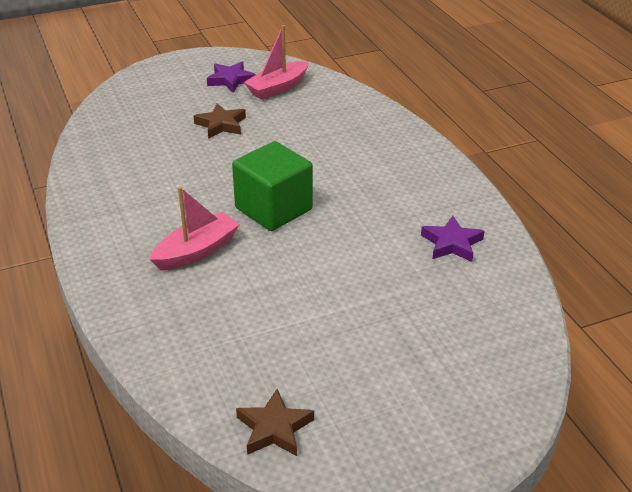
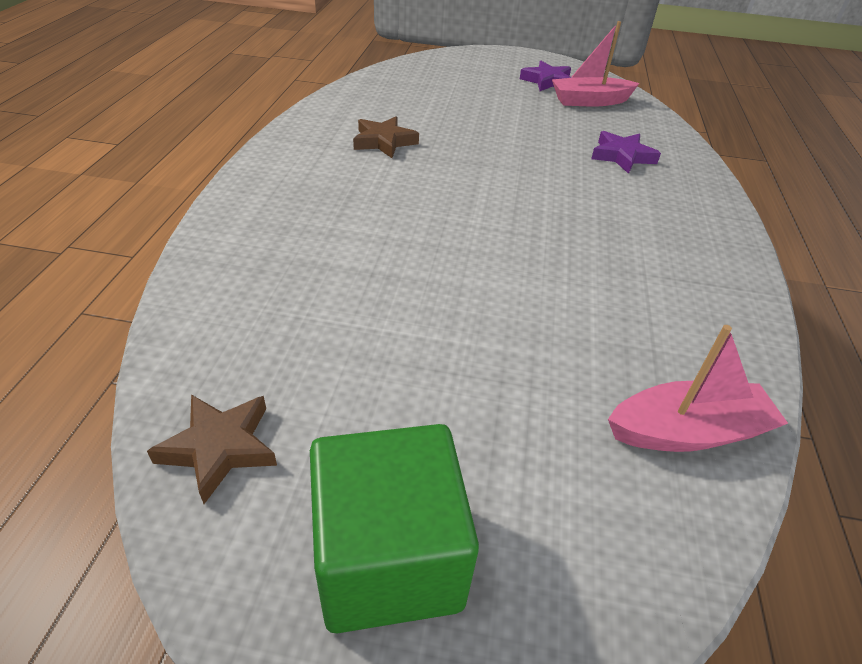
camera: 30 degrees right, 5 degrees up
pink boat [150,187,240,271] -> pink boat moved to [608,325,788,452]
brown star [194,103,246,139] -> brown star moved to [353,117,419,158]
green cube [232,141,313,231] -> green cube moved to [310,424,479,633]
purple star [421,216,485,262] -> purple star moved to [591,131,661,174]

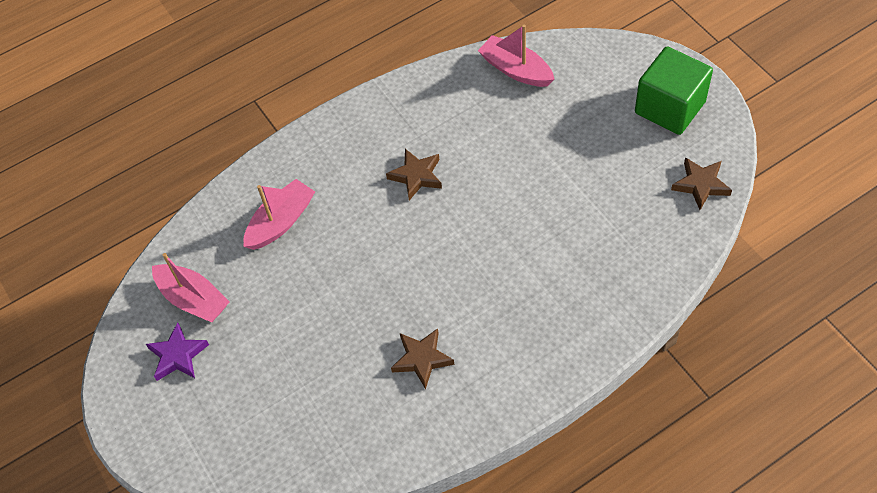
camera: 125 degrees left, 15 degrees up
purple star [591,131,661,174] -> pink boat [244,179,315,250]
none -> brown star [386,149,442,200]

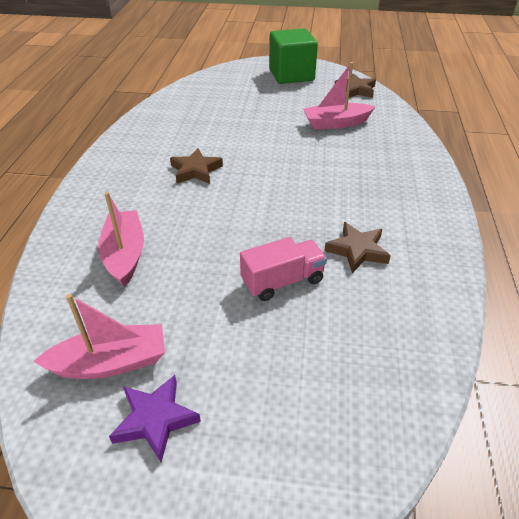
camera: 55 degrees left, 15 degrees down
pink boat [478,24,555,87] -> pink boat moved to [303,62,375,129]
none -> pink truck [240,237,327,301]

